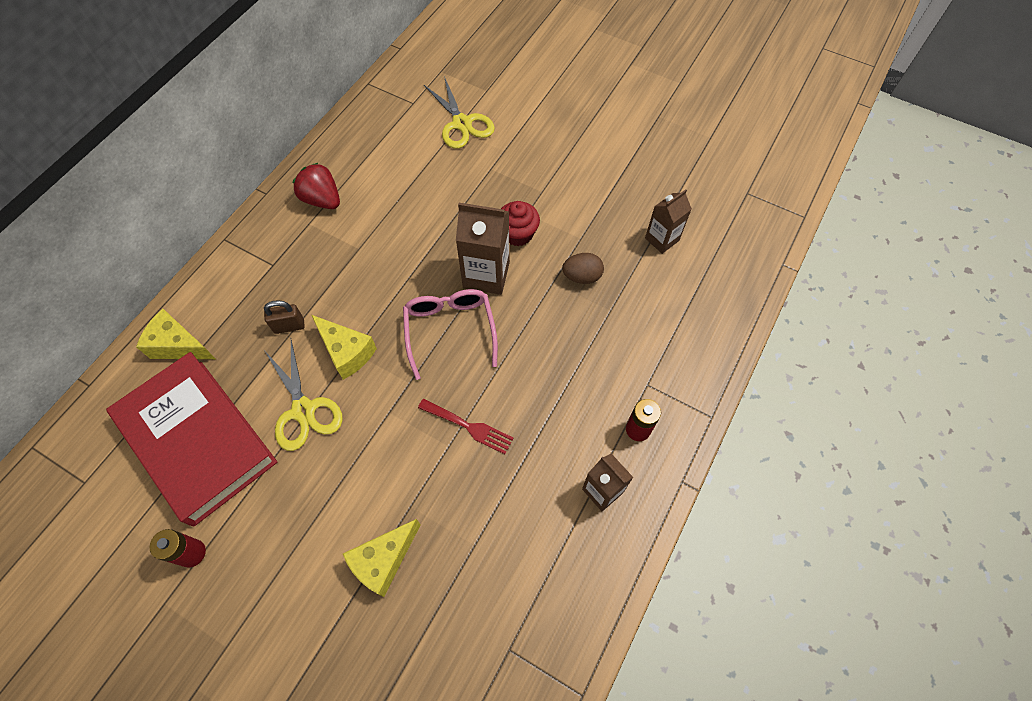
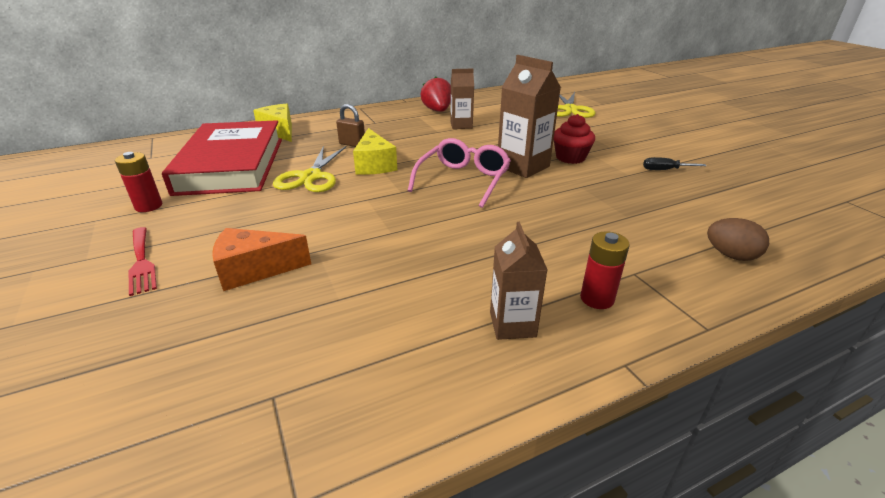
camera: 35 degrees right, 30 degrees down
yellow cheese [343,519,420,597] -> orange cheese [212,228,311,291]
red fork [418,399,513,454] -> red fork moved to [128,227,157,296]
brown egg [562,253,604,284] -> brown egg moved to [707,218,769,261]
brown carton [645,189,692,254] -> brown carton moved to [450,69,474,129]
none -> black screwdriver [643,157,706,170]

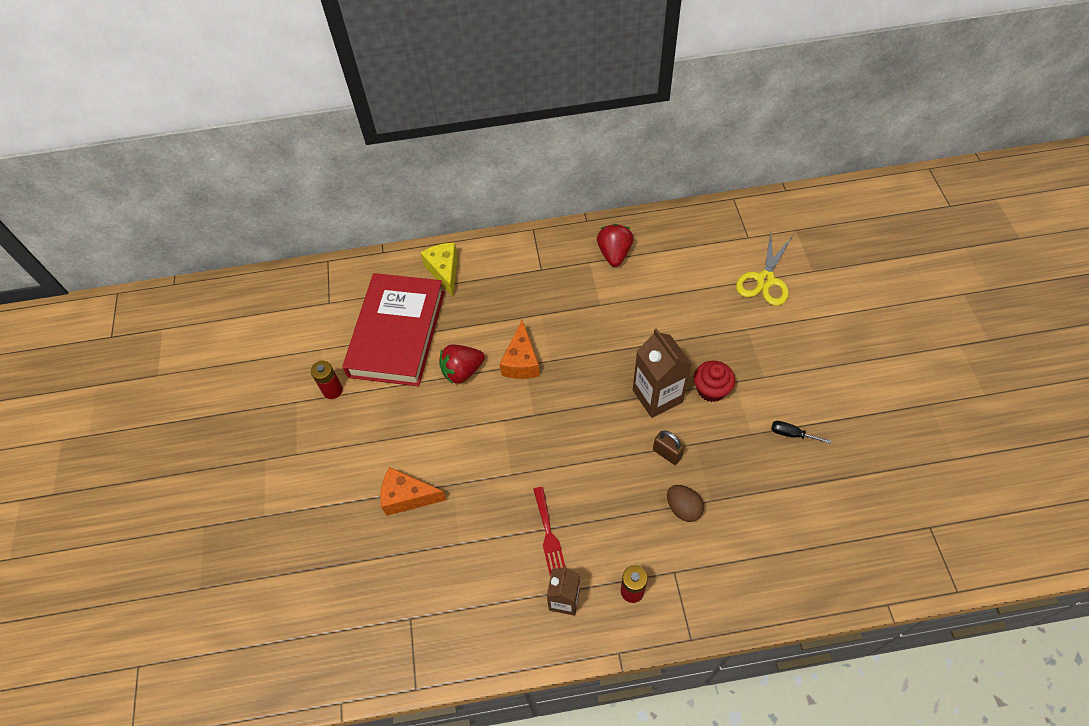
camera: 20 degrees right, 25 degrees up
red fork [128,227,157,296] -> red fork moved to [533,487,565,576]
yellow scissors [273,146,347,192] -> red strawberry [439,344,485,384]
brown padlock [336,104,365,147] -> brown padlock moved to [653,430,684,465]
yellow cheese [353,128,397,175] -> orange cheese [500,320,540,379]
pink glasses [408,138,511,208] -> none
brown carton [450,69,474,129] -> none
brown egg [707,218,769,261] -> brown egg moved to [667,485,704,522]

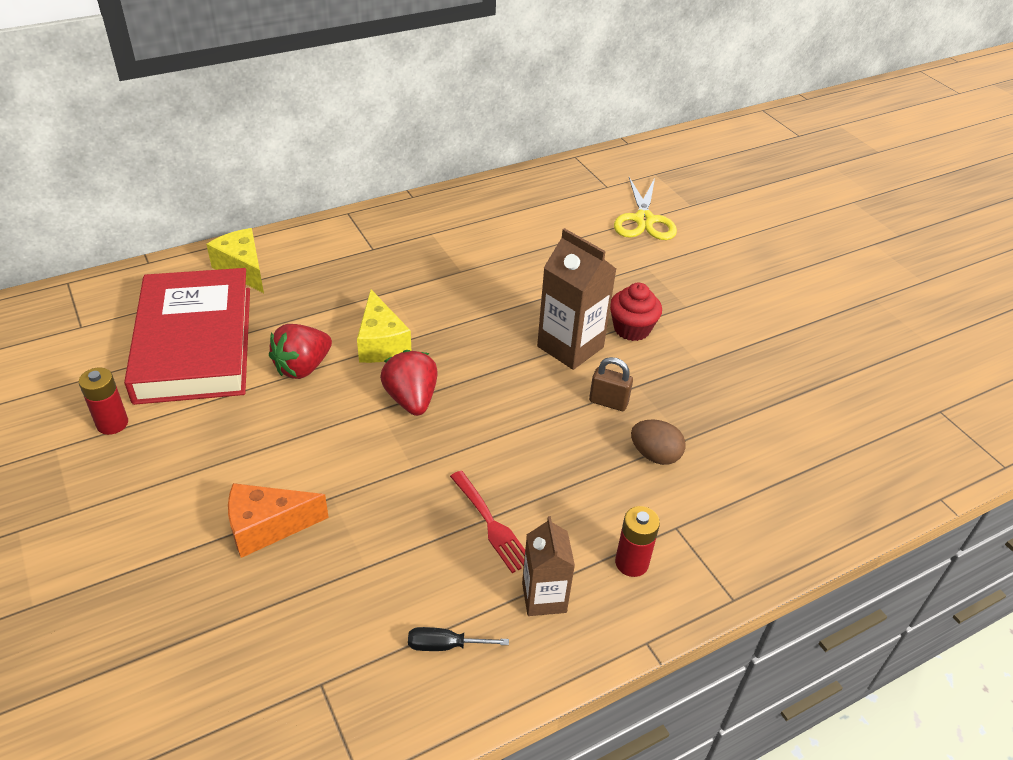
camera: 25 degrees left, 15 degrees down
orange cheese [500,320,540,379] -> yellow cheese [357,290,411,363]
red strawberry [597,224,633,267] -> red strawberry moved to [380,350,438,416]
black screwdriver [771,421,831,444] -> black screwdriver moved to [408,627,509,651]

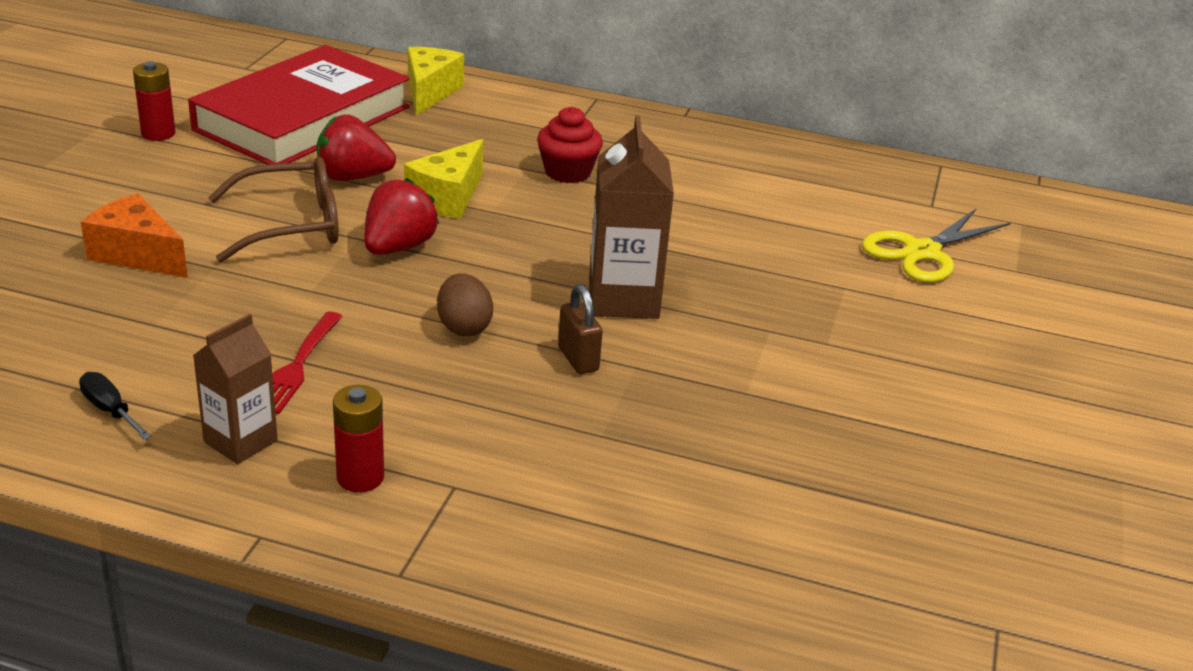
camera: 45 degrees right, 10 degrees down
red cupcake [610,283,662,341] -> red cupcake moved to [537,107,603,183]
brown egg [631,419,685,465] -> brown egg moved to [437,273,493,337]
none -> brown glasses [208,156,339,262]

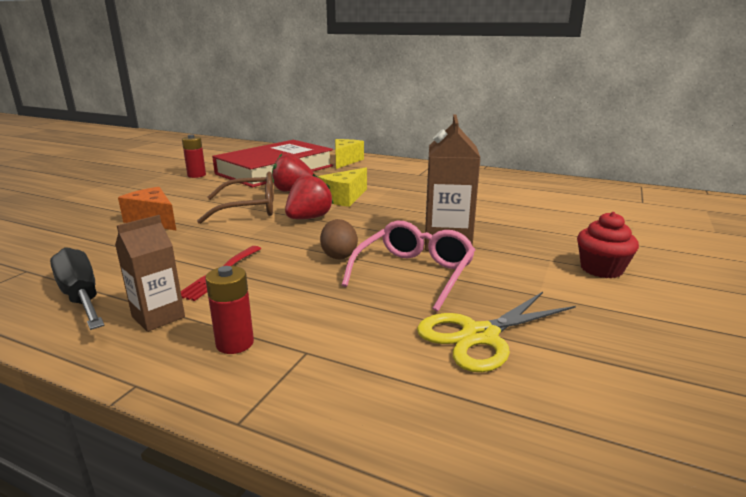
camera: 10 degrees right, 10 degrees down
black screwdriver [79,372,152,440] -> black screwdriver [50,247,105,330], size x1.92
red cupcake [537,107,603,183] -> red cupcake moved to [577,212,639,278]
brown padlock [558,284,603,374] -> pink glasses [342,221,475,312]
yellow scissors [862,208,1010,282] -> yellow scissors moved to [417,292,576,372]

